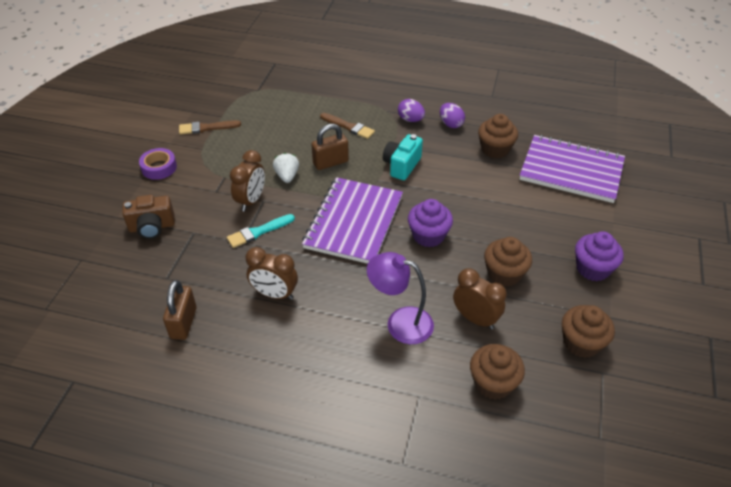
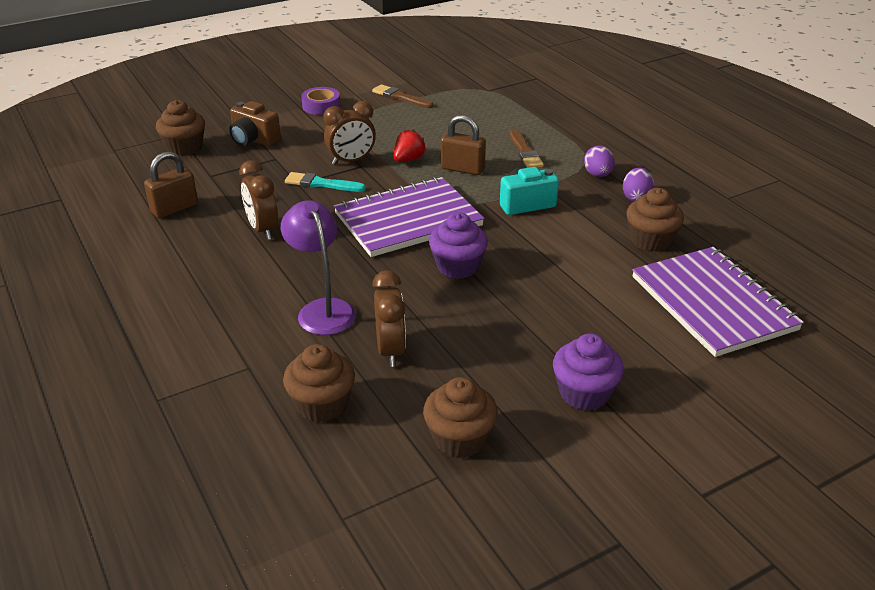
camera: 45 degrees right, 10 degrees down
white strawberry [273,153,299,183] -> red strawberry [394,129,426,162]
brown cupcake [484,237,532,287] -> brown cupcake moved to [156,100,205,156]

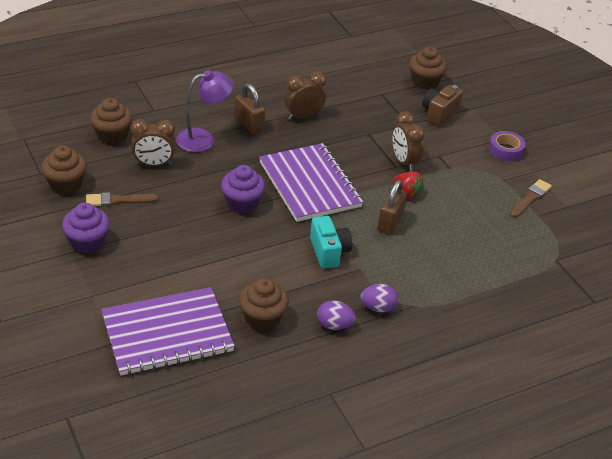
camera: 90 degrees right, 5 degrees up
brown padlock [144,151,198,218] -> brown padlock moved to [235,83,265,134]
turquoise brush [285,172,366,192] -> none
brown brush [510,129,544,168] -> brown brush moved to [86,192,158,207]

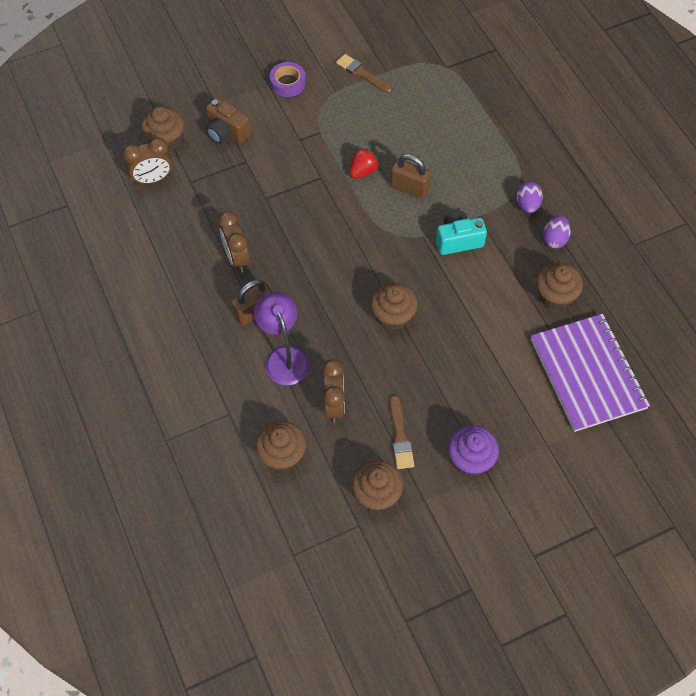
camera: 85 degrees left, 20 degrees up
purple cupcake [221,165,265,213] -> brown cupcake [370,282,418,330]
purple notebook [259,143,363,222] -> none
brown clock [392,111,425,171] -> brown clock moved to [123,137,172,184]

